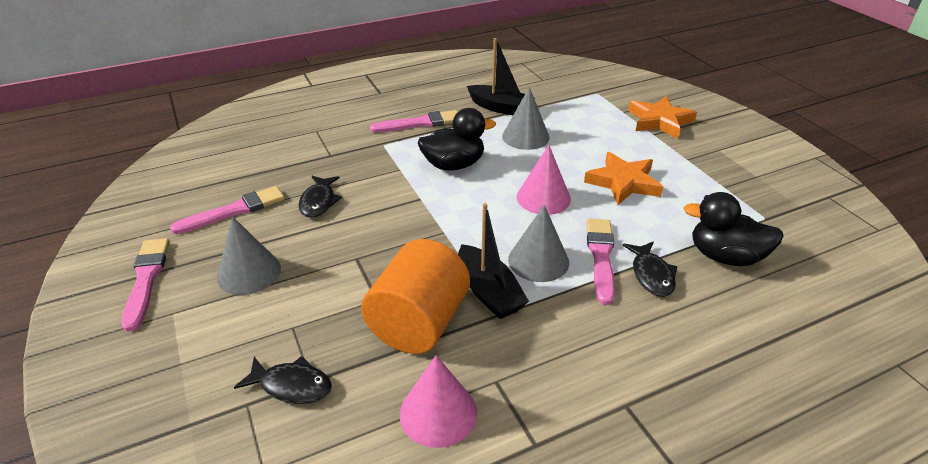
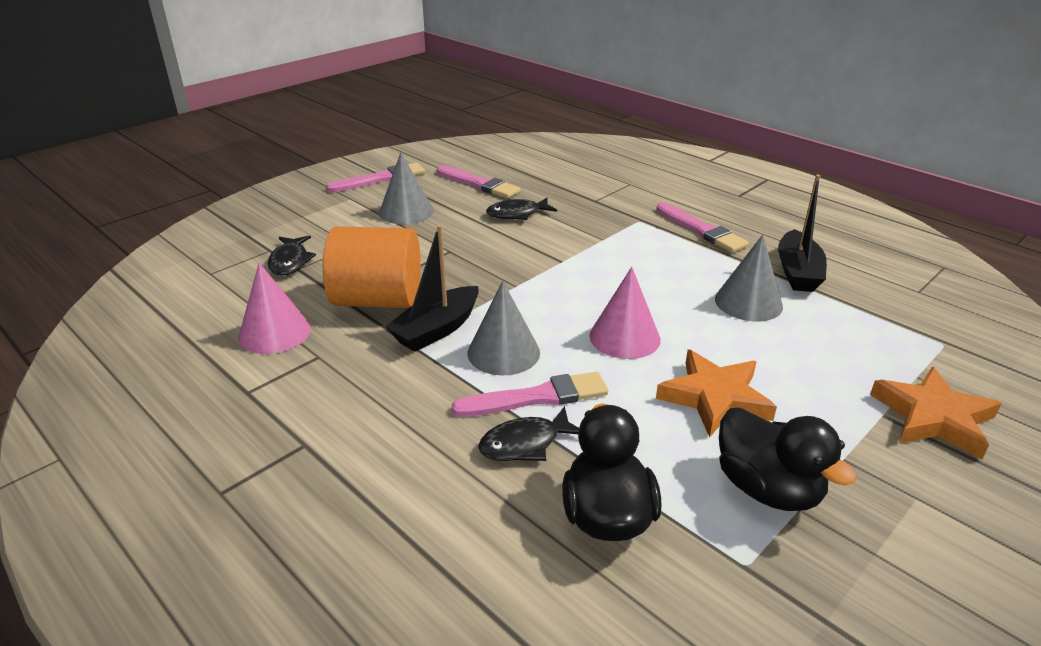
camera: 70 degrees right, 5 degrees down
black duck [418,108,496,171] -> black duck moved to [719,408,857,511]

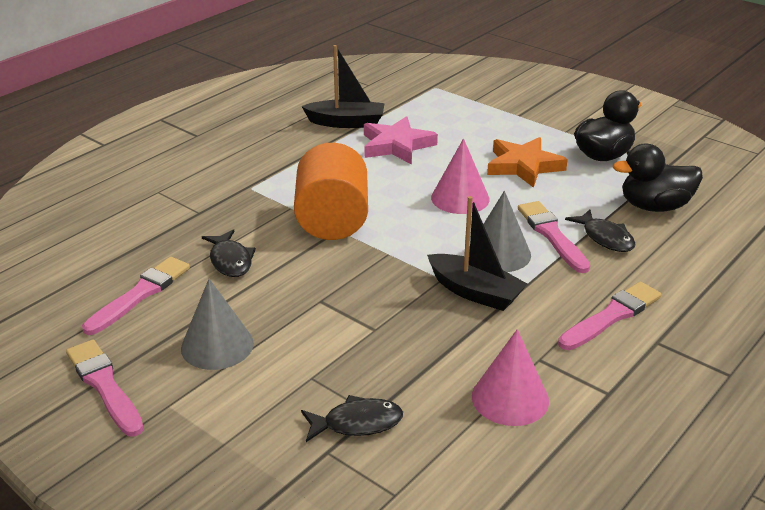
camera: 95 degrees left, 0 degrees up
orange cylinder [323,226,421,308] -> orange cylinder moved to [294,143,368,240]
pink brush [656,203,749,253] -> pink brush moved to [558,282,661,350]
grey cone [715,235,783,321] -> pink star [364,116,438,165]
orange star [870,367,1002,460] -> none

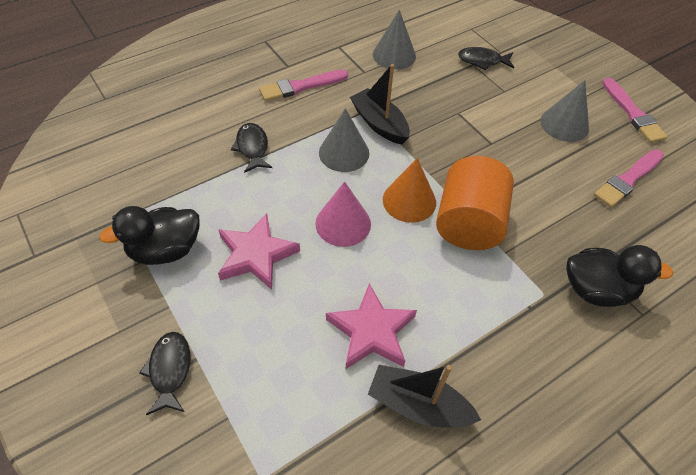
camera: 165 degrees left, 20 degrees up
black fish [202,229,256,277] -> black fish moved to [139,332,190,415]
pink cone [472,329,549,426] -> grey cone [373,10,416,69]
orange star [487,137,568,188] -> pink star [218,213,300,290]
pink brush [518,201,590,273] -> none
black duck [613,144,703,212] -> black duck moved to [566,245,673,307]
none -> orange cone [383,158,436,223]

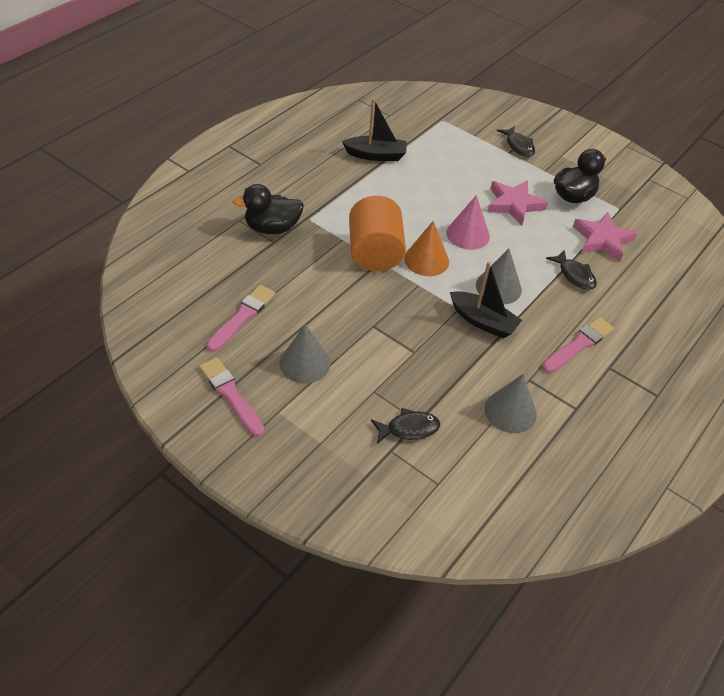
camera: 160 degrees right, 5 degrees down
pink star [326,283,417,369] -> pink star moved to [573,212,637,261]

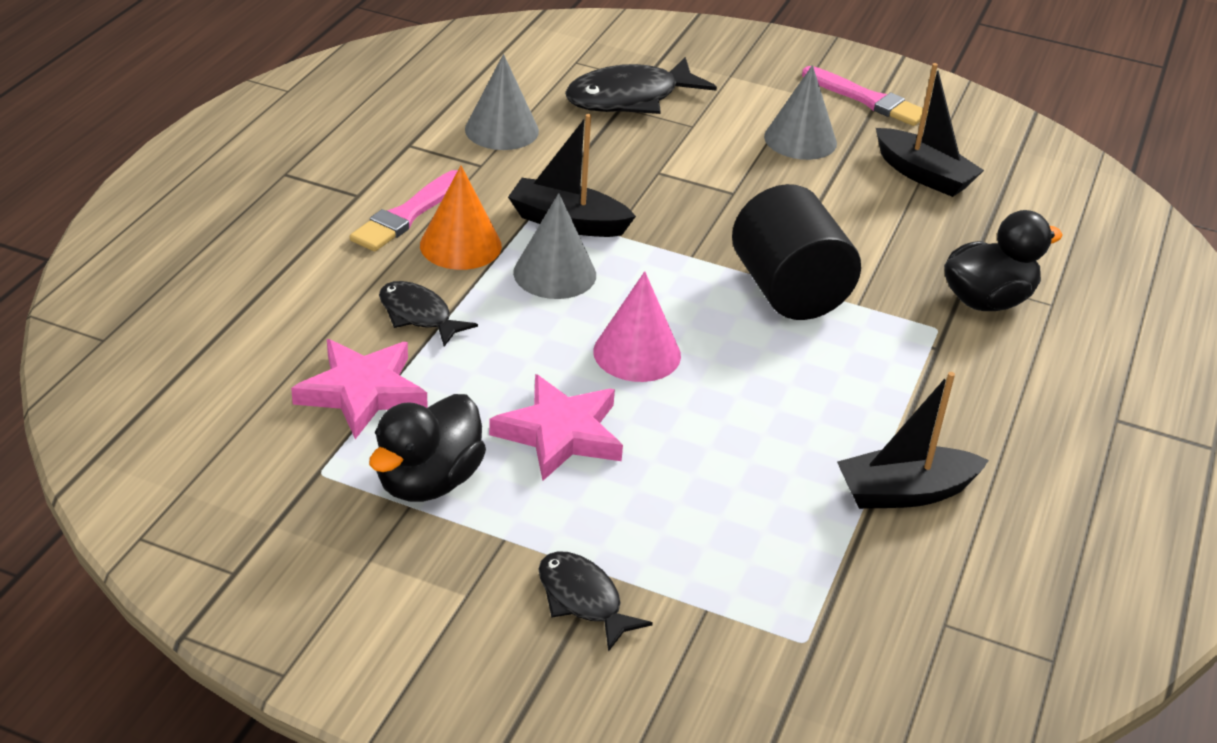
camera: 165 degrees right, 10 degrees down
pink brush [206,285,275,352] -> black boat [876,63,984,197]
orange cylinder [349,196,406,271] -> black cylinder [732,184,861,320]
black fish [371,408,440,444] -> black fish [565,57,717,114], size x1.68
orange cone [404,221,449,276] -> orange cone moved to [420,166,502,270]

